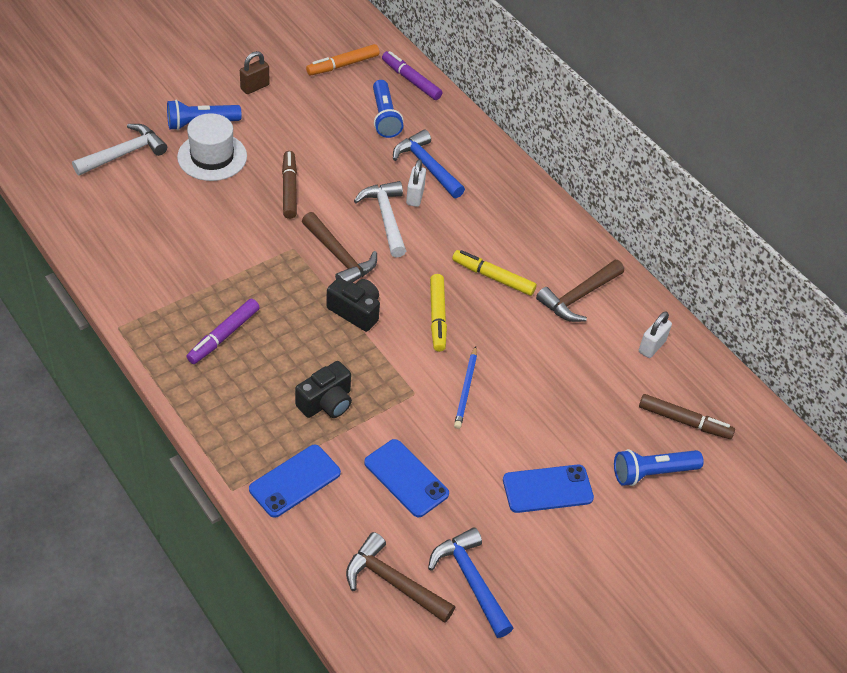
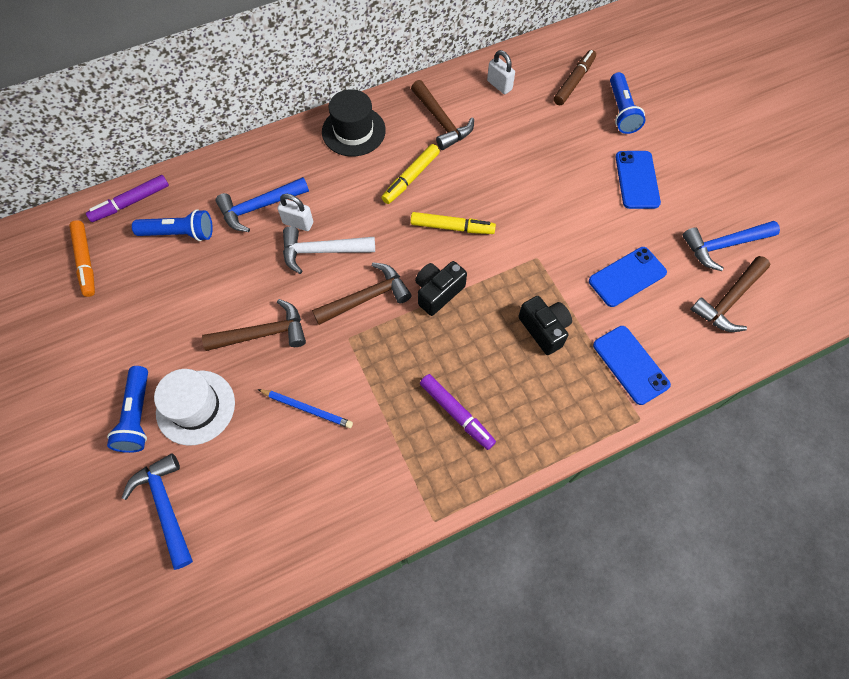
camera: 75 degrees left, 15 degrees up
white hammer [72,124,167,175] -> blue hammer [122,453,193,570]
brown padlock [240,51,270,94] -> none
brown marker [282,151,297,219] -> brown hammer [202,299,306,351]
blue pencil [454,346,477,429] -> blue pencil moved to [258,389,353,428]
none -> black hat [322,89,386,157]

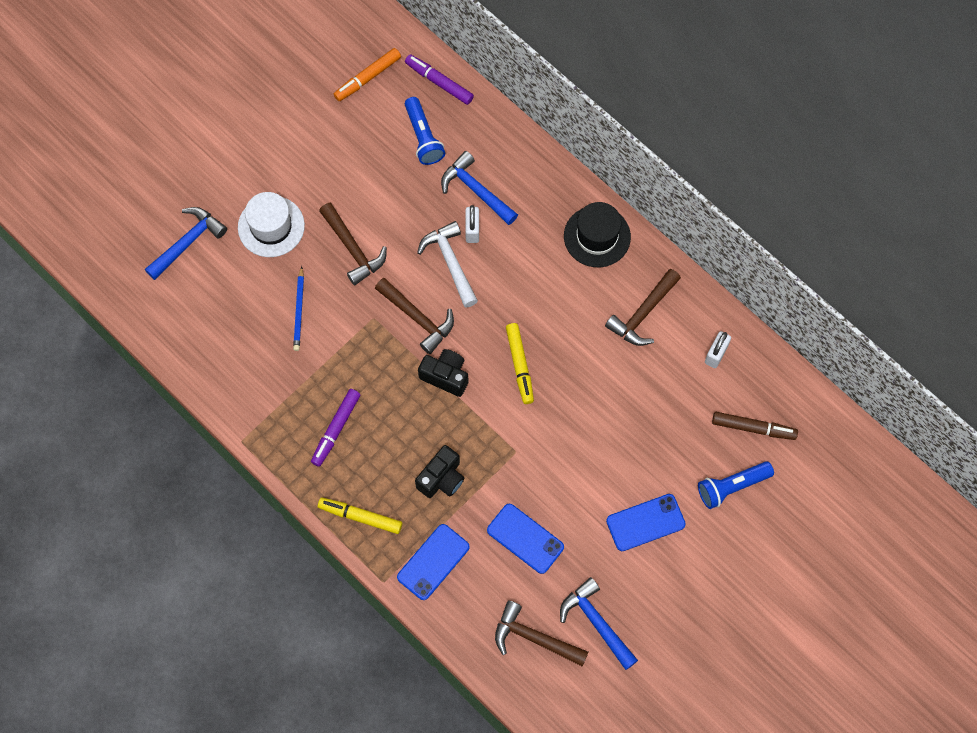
camera: 70 degrees right, 5 degrees up
blue flashlight [107,366,148,453] -> none
yellow marker [381,144,440,204] -> yellow marker moved to [318,498,402,534]

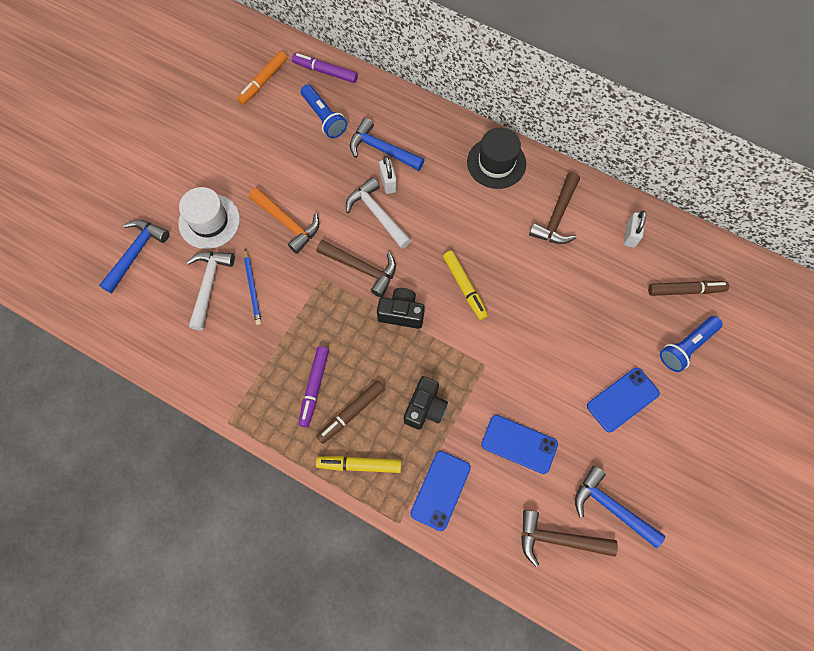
camera: 15 degrees left, 0 degrees up
brown hammer [319,203,387,285] -> orange hammer [249,187,319,254]
none -> white hammer [187,251,235,330]
none -> brown marker [316,380,385,444]

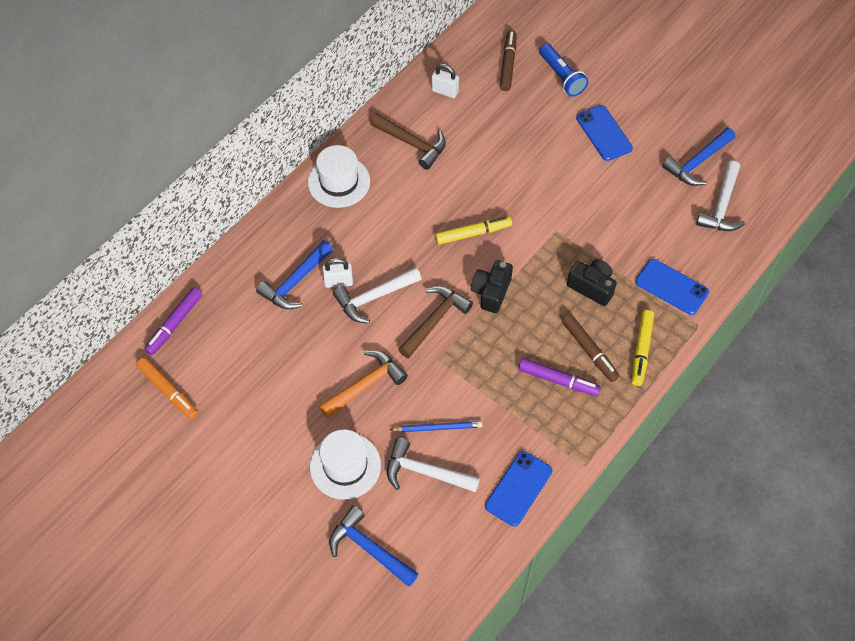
camera: 80 degrees left, 10 degrees down
blue flashlight [301,84,347,138] -> none
black hat [467,128,526,189] -> white hat [308,145,370,208]
blue phone [481,415,558,474] -> blue phone moved to [485,451,552,526]
brown hammer [521,510,618,567] -> white hammer [696,161,745,231]

